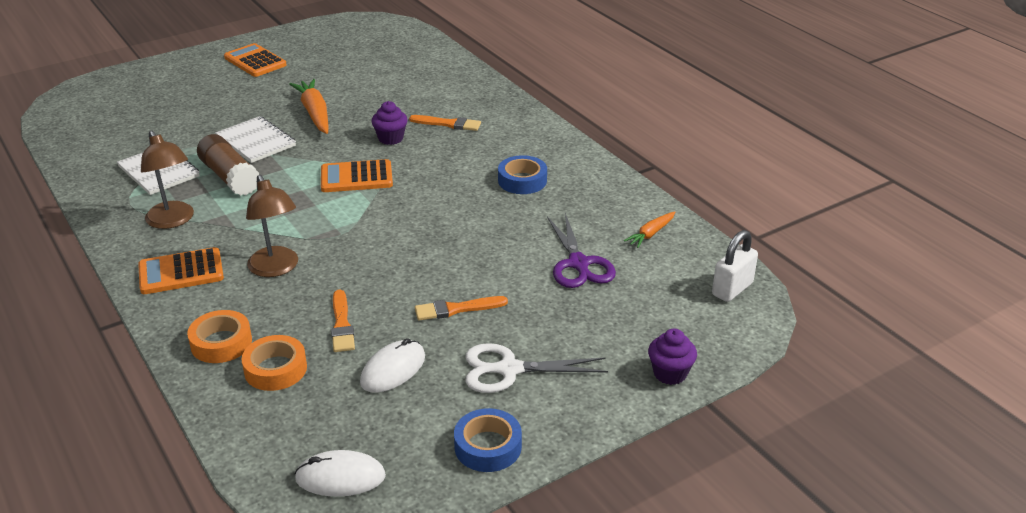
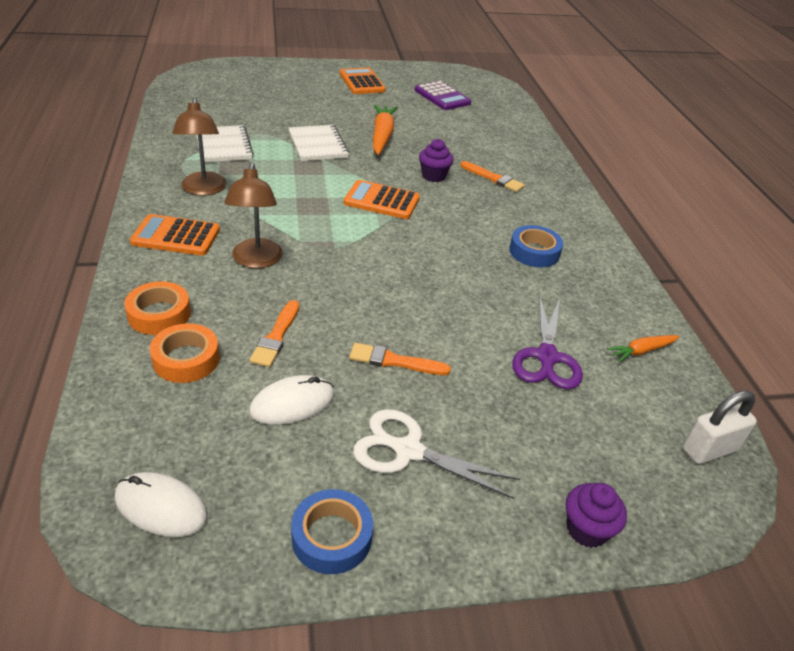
camera: 20 degrees right, 5 degrees up
brown glue stick [197,134,259,196] -> none
none -> purple calculator [415,81,471,110]

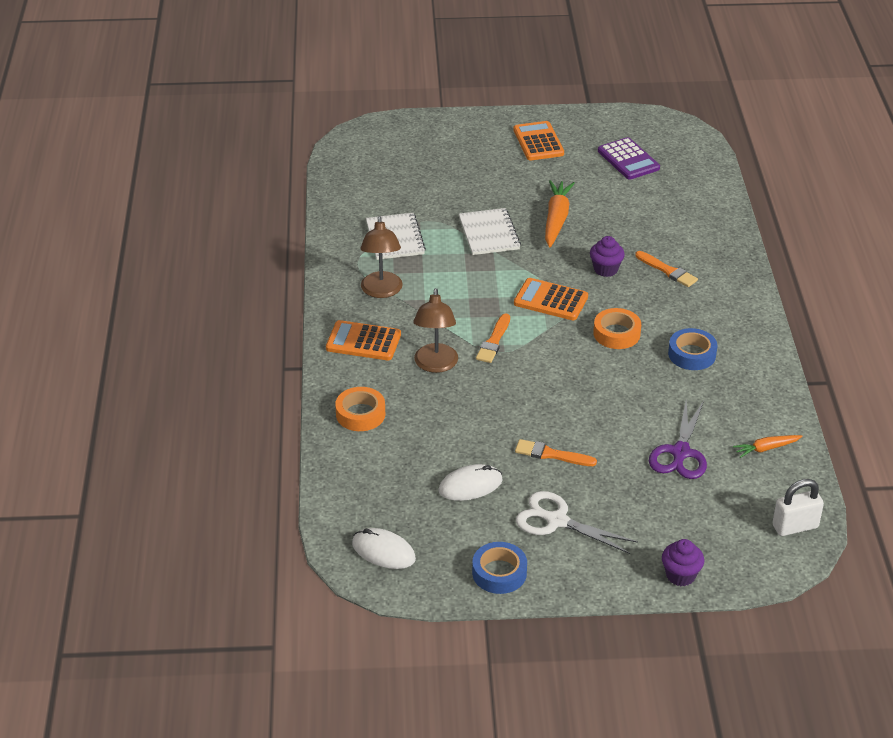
camera: 10 degrees right, 0 degrees up
orange tape [150,323,220,383] -> orange tape moved to [593,308,641,349]
orange brush [249,300,299,367] -> orange brush moved to [476,313,510,363]

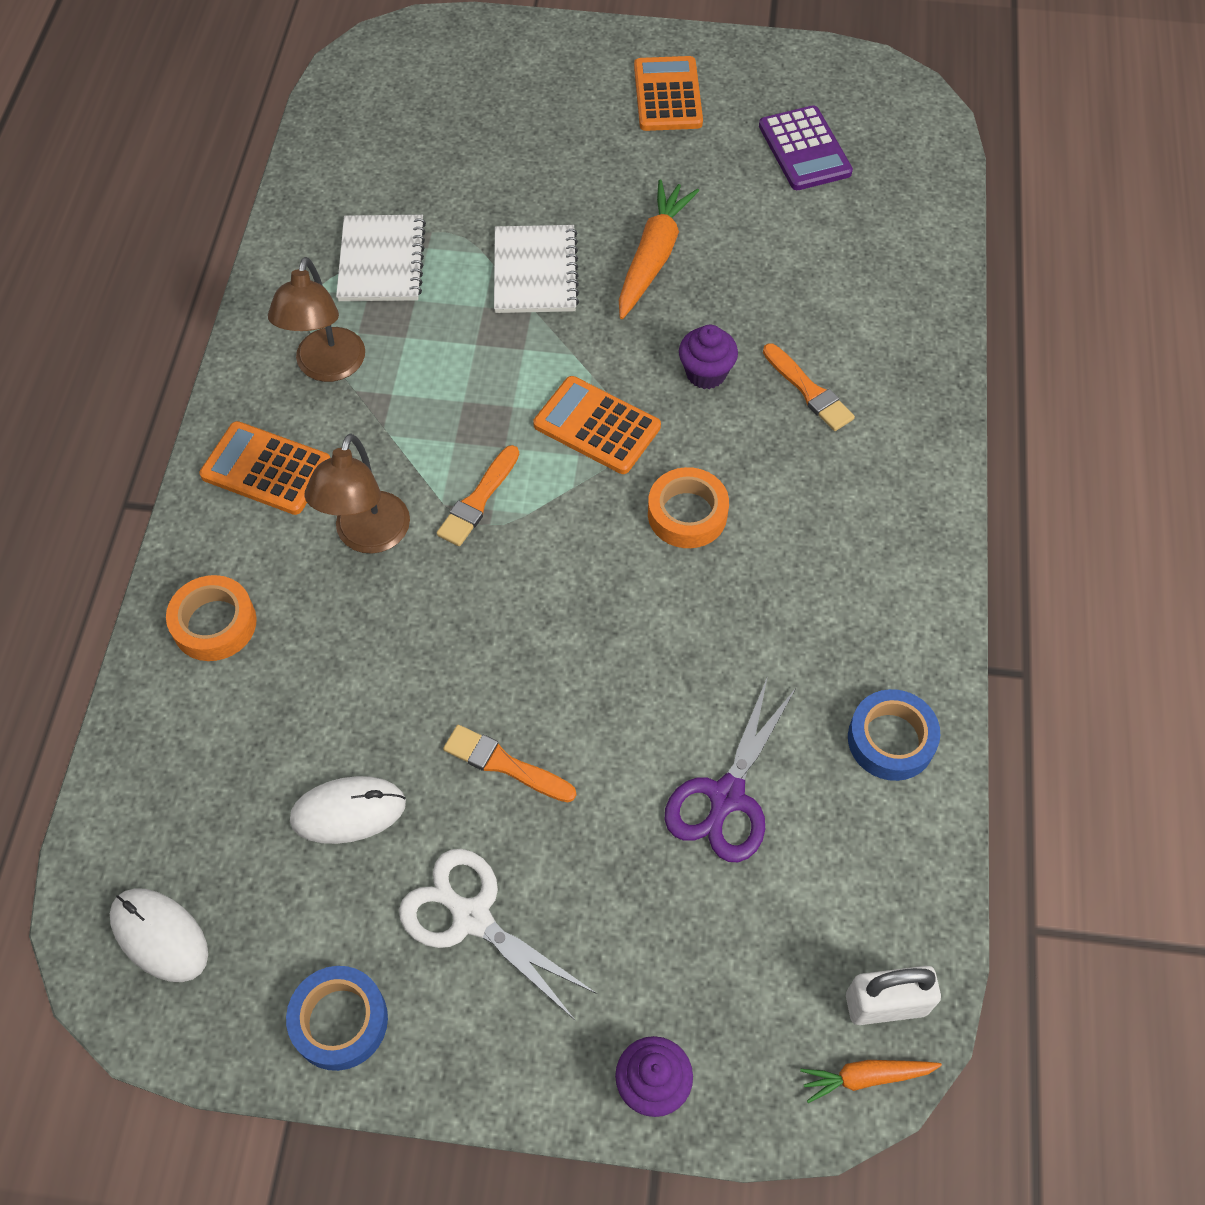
camera: 10 degrees right, 20 degrees up
blue tape [668,328,717,370] -> blue tape moved to [848,689,940,781]
orange carrot [733,435,802,458] -> orange carrot moved to [800,1060,942,1103]

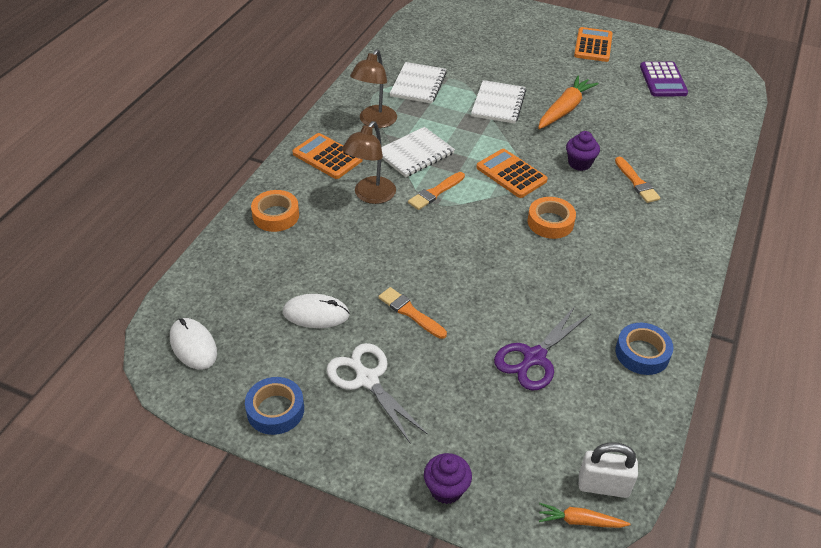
camera: 15 degrees right, 15 degrees down
none -> white notebook [382,127,455,177]

